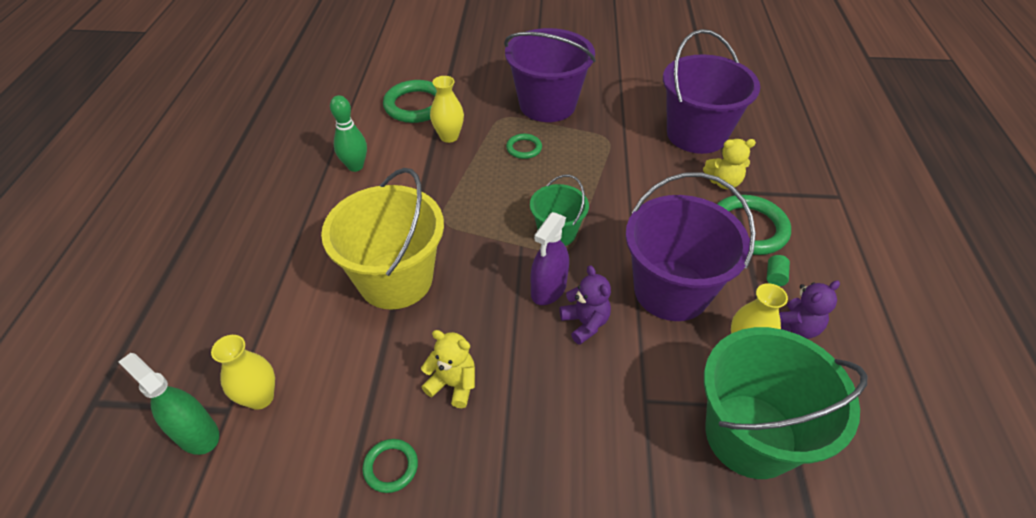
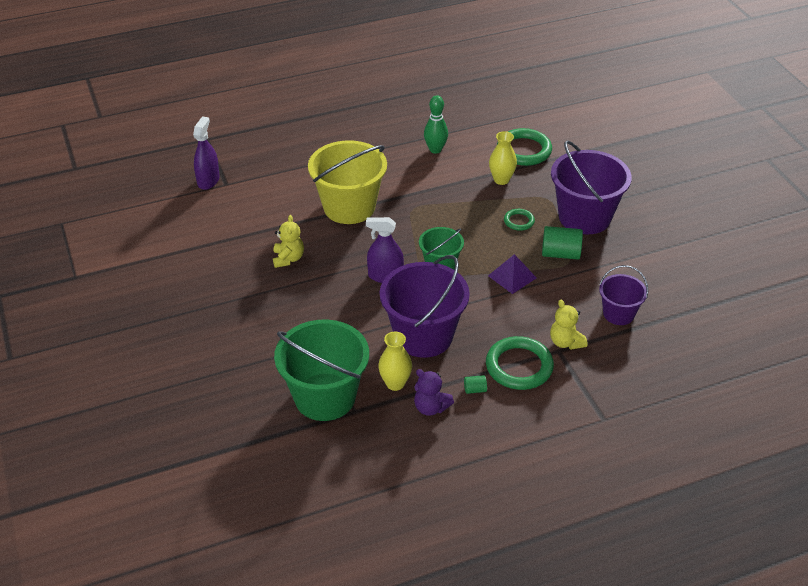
camera: 65 degrees right, 5 degrees down
green spray bottle [118,353,219,455] -> purple spray bottle [193,117,220,190]
yellow vase [211,335,275,410] -> none
green ring [363,439,418,493] -> none
purple teddy bear [559,265,611,345] -> none
purple bucket [663,29,760,154] -> purple bucket [599,265,648,325], size x0.55
none -> purple pyramid [488,254,537,294]
none -> green cylinder [542,226,583,260]

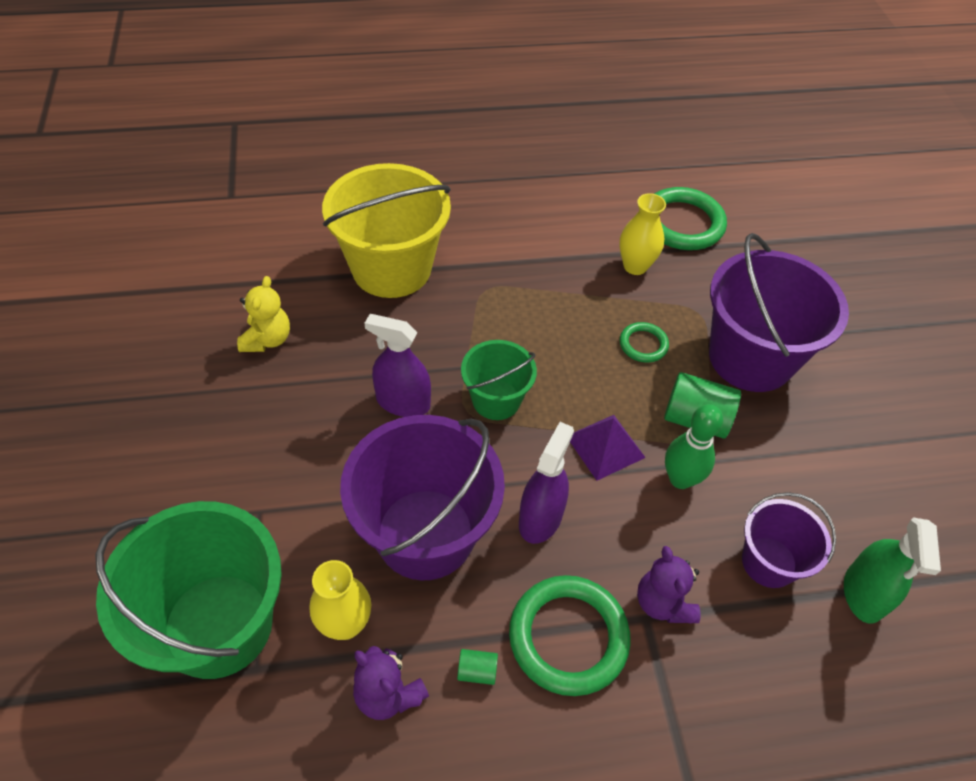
camera: 10 degrees right, 10 degrees up
purple spray bottle [193,117,220,190] -> purple spray bottle moved to [519,422,574,544]
green bowling pin [424,95,448,154] -> green bowling pin moved to [665,404,724,489]
yellow teddy bear [550,300,587,350] -> purple teddy bear [637,546,701,623]
none -> green spray bottle [844,518,941,624]

